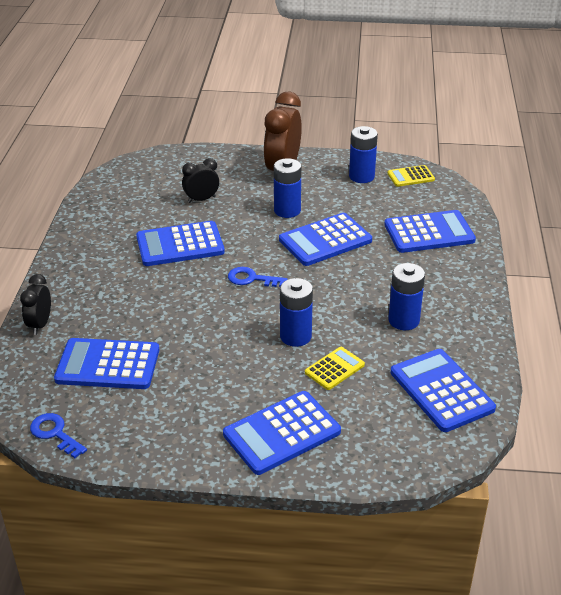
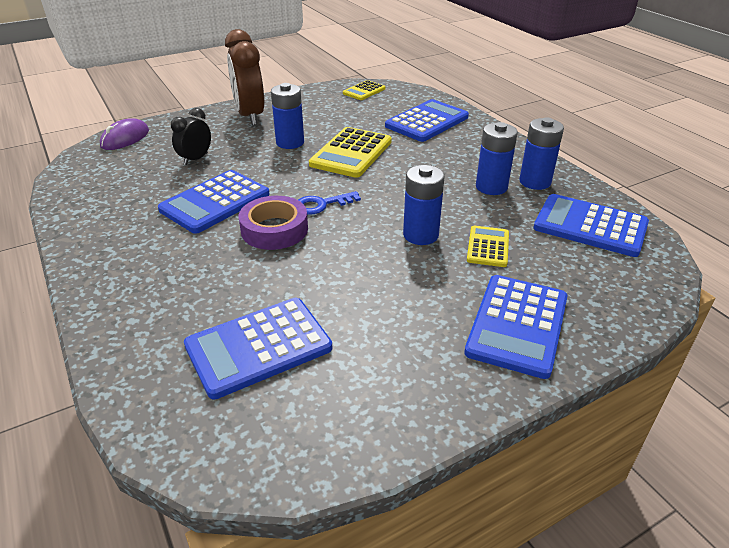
camera: 35 degrees left, 0 degrees up
black clock [20,274,51,335] -> none
blue key [30,413,87,458] -> none
blue calculator [279,213,372,266] -> yellow calculator [309,127,392,178]
blue battery [349,126,378,183] -> blue battery moved to [519,117,564,190]
none -> purple mouse [100,118,149,150]
none -> purple tape [239,196,308,250]

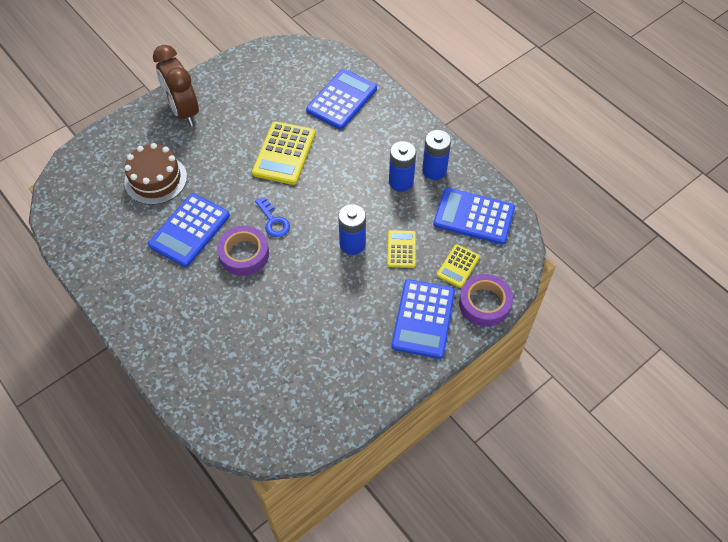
camera: 10 degrees left, 20 degrees up
purple mouse [100,118,149,150] -> none
black clock [171,108,211,165] -> brown cake [124,143,187,205]
blue calculator [184,298,332,399] -> none
blue battery [271,83,304,149] -> none
blue key [298,191,361,215] -> blue key turned 90 degrees counterclockwise [255,197,290,237]
yellow calculator [343,80,386,100] -> yellow calculator moved to [437,244,480,288]
none -> purple tape [459,274,513,327]

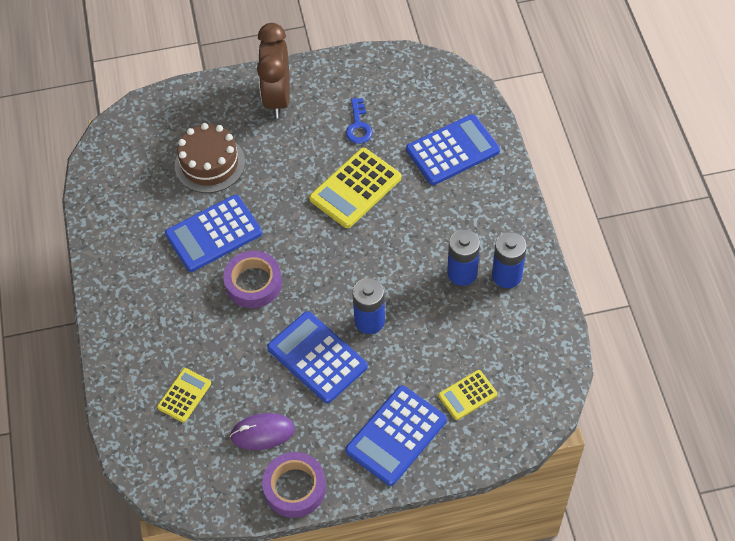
camera: 30 degrees right, 0 degrees up
blue key [255,197,290,237] -> blue key moved to [346,98,373,144]
yellow calculator [387,230,416,268] -> yellow calculator moved to [157,368,211,423]
blue calculator [433,187,515,245] -> blue calculator moved to [267,311,368,403]
purple tape [459,274,513,327] -> purple tape moved to [262,452,326,518]
none -> purple mouse [230,413,295,450]

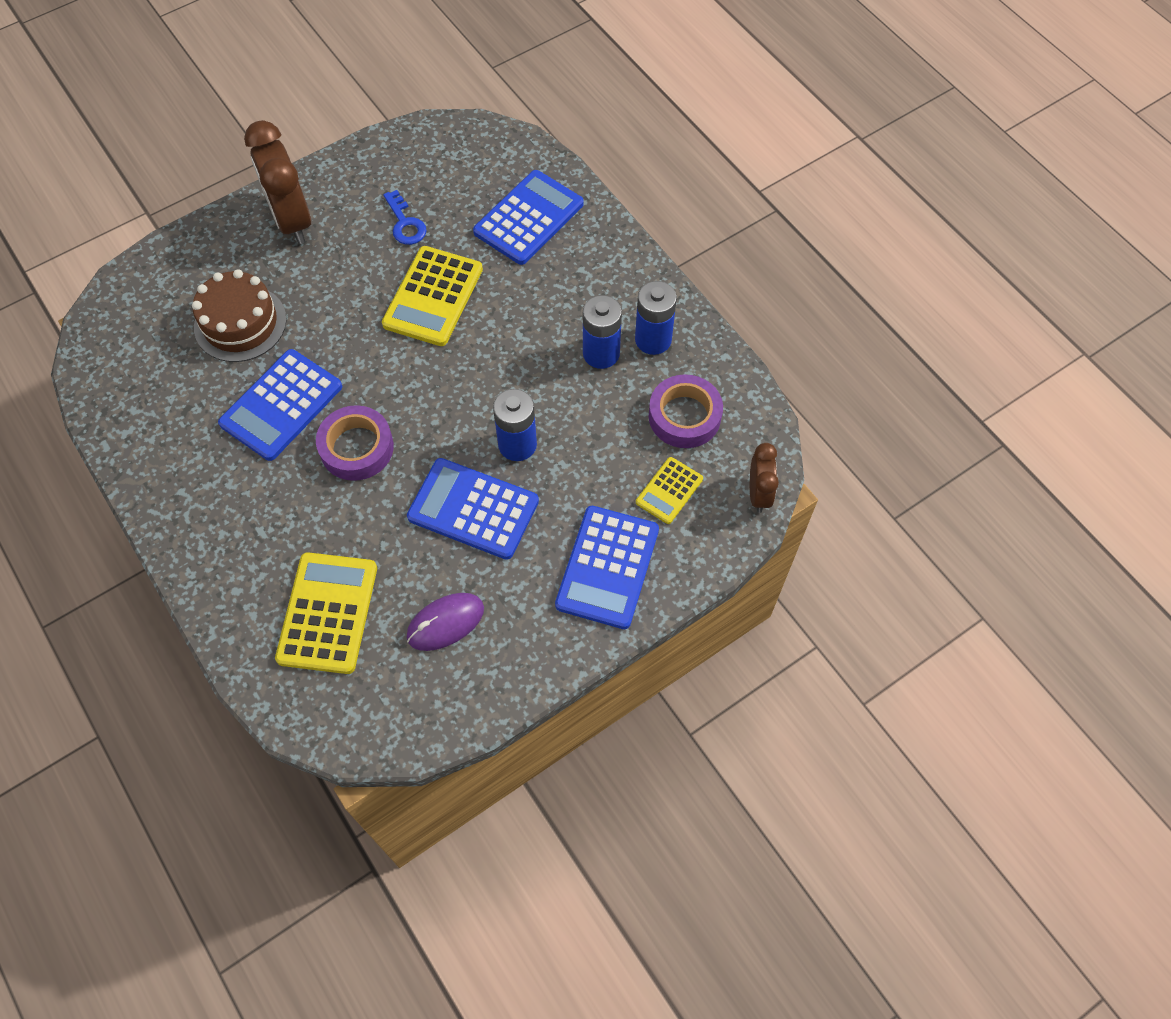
camera: 25 degrees left, 5 degrees up
yellow calculator [157,368,211,423] -> yellow calculator [275,552,377,674], size x1.78
purple tape [262,452,326,518] -> purple tape moved to [649,374,723,448]
none -> brown clock [750,443,779,513]

